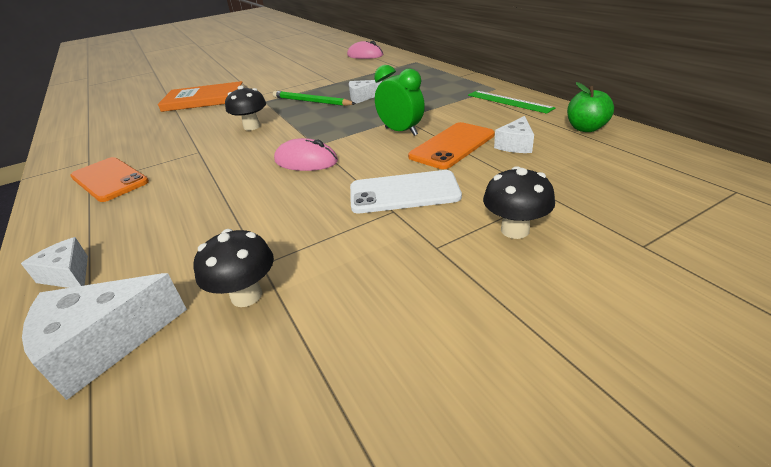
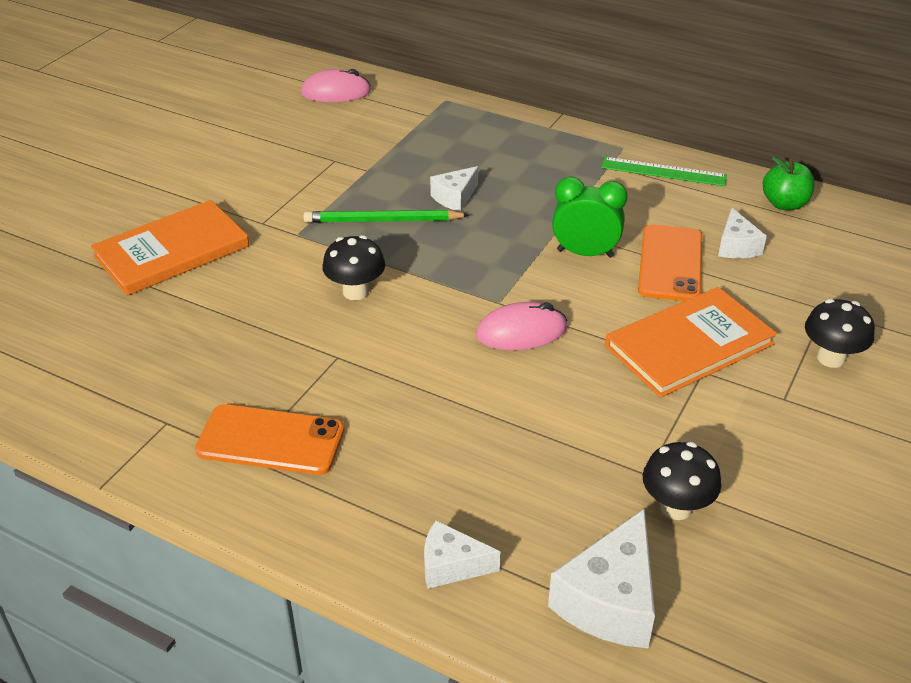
camera: 35 degrees left, 5 degrees up
white phone [350,170,462,213] -> orange book [605,287,777,398]

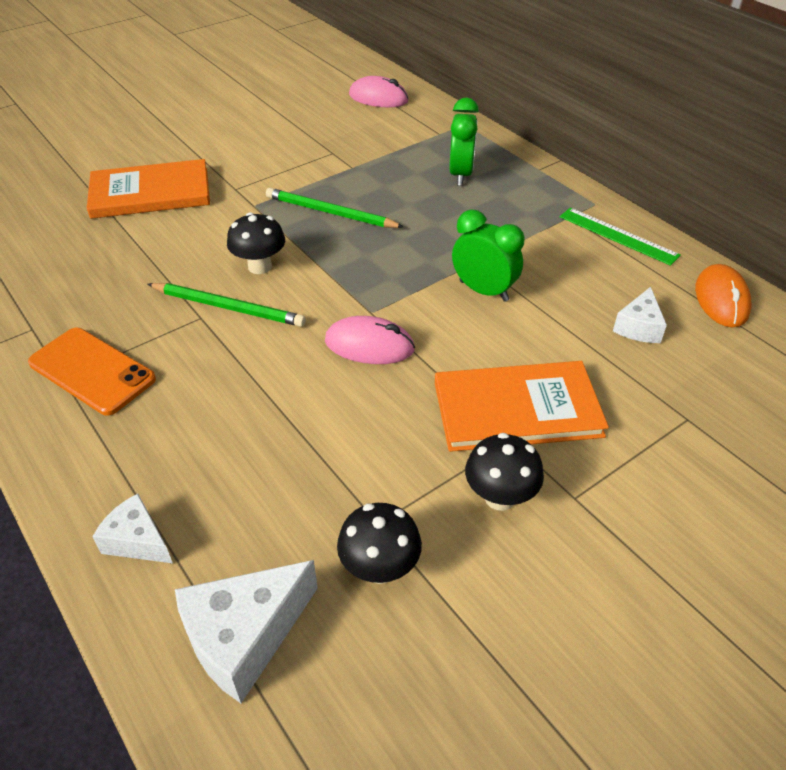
camera: 25 degrees right, 5 degrees up
white cheese [430,166,478,212] -> none
orange phone [638,224,702,301] -> none
green apple [763,156,815,210] -> orange mouse [695,264,752,327]
black mushroom [805,299,875,368] -> black mushroom moved to [465,433,544,511]
none -> green pencil [148,283,306,327]
none -> green clock [449,98,479,186]

